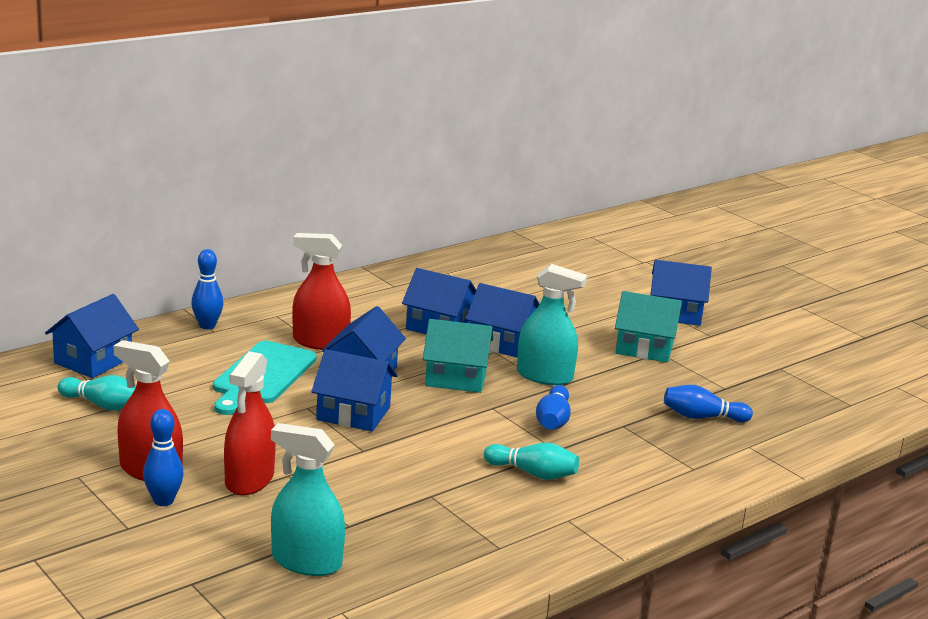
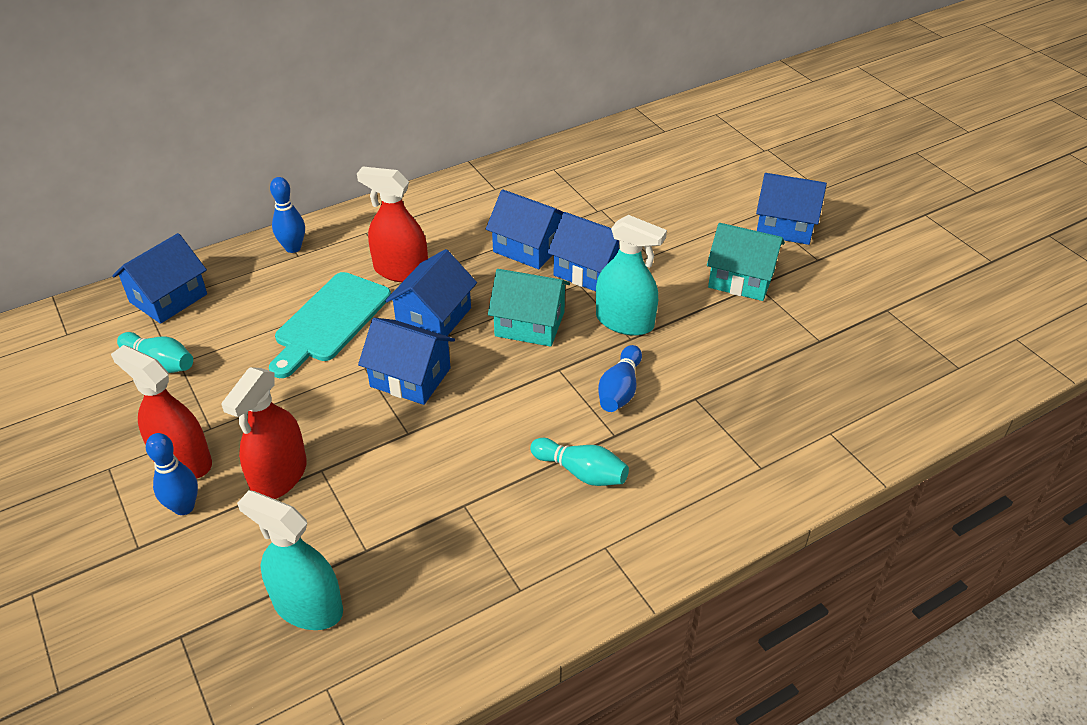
camera: 10 degrees right, 20 degrees up
blue bowling pin [664,385,753,422] -> none

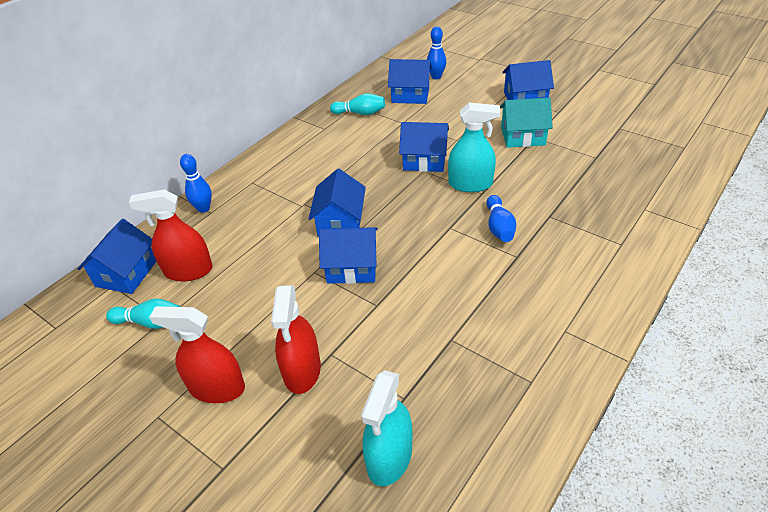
camera: 20 degrees left, 0 degrees up
blue bowling pin [146,433,198,515] -> blue bowling pin moved to [427,26,446,79]
turquoise spray bottle [237,490,343,630] -> turquoise spray bottle turned 75 degrees counterclockwise [361,370,413,486]
turquoise cutting board [269,272,391,378] -> none
red spray bottle [357,166,428,282] -> red spray bottle moved to [129,189,213,282]
blue house [486,189,564,269] -> blue house moved to [388,59,432,104]
turquoise house [488,269,570,347] -> none
turquoise bowling pin [530,438,629,486] -> turquoise bowling pin moved to [330,93,385,115]

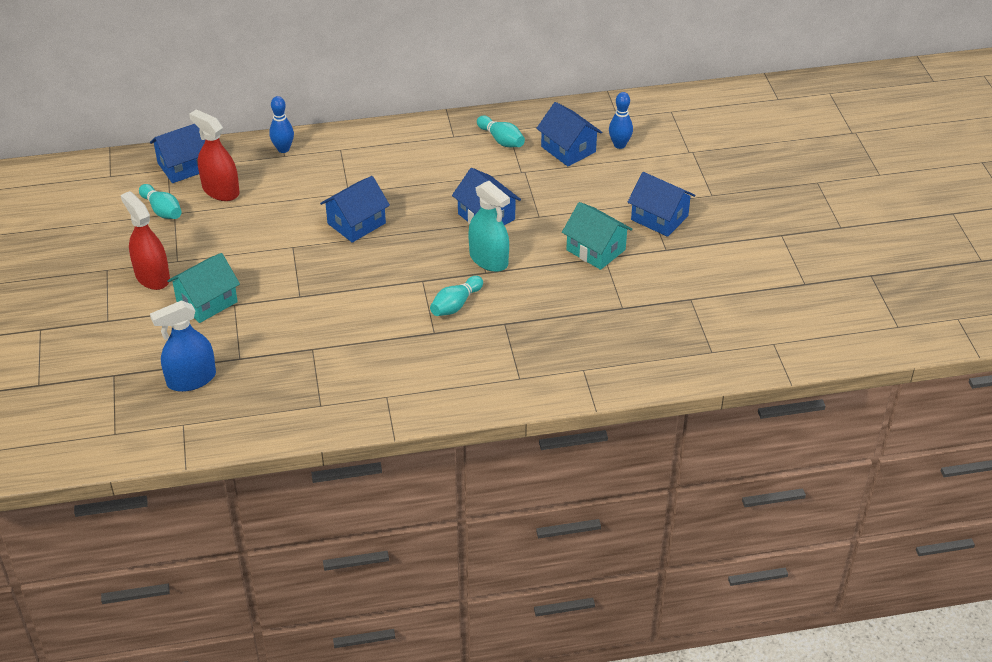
camera: 40 degrees right, 0 degrees up
red spray bottle [271,285,321,394] -> turquoise house [167,253,240,323]
blue house [319,227,378,284] -> none
turquoise spray bottle [361,370,413,486] -> blue spray bottle [150,300,216,392]
blue bowling pin [486,195,516,242] -> turquoise bowling pin [430,276,483,316]

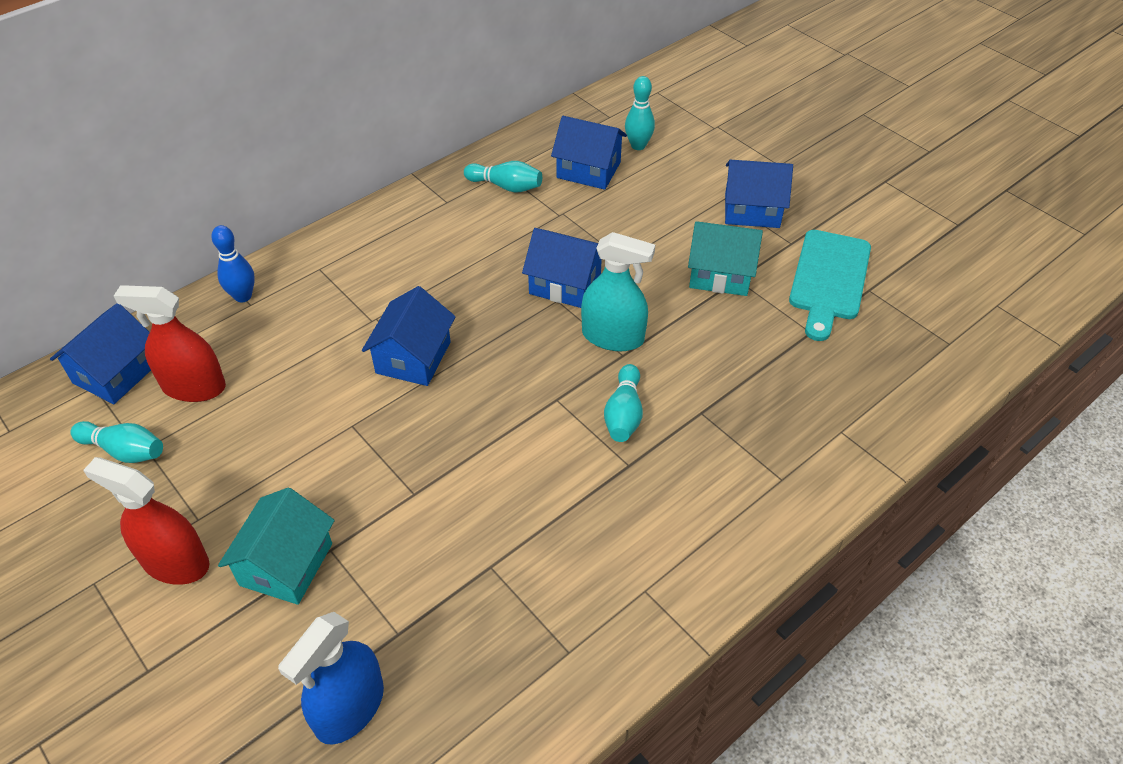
camera: 30 degrees left, 5 degrees up
blue bowling pin [609,92,633,149] -> turquoise bowling pin [625,76,655,150]
none -> turquoise cutting board [789,230,871,341]

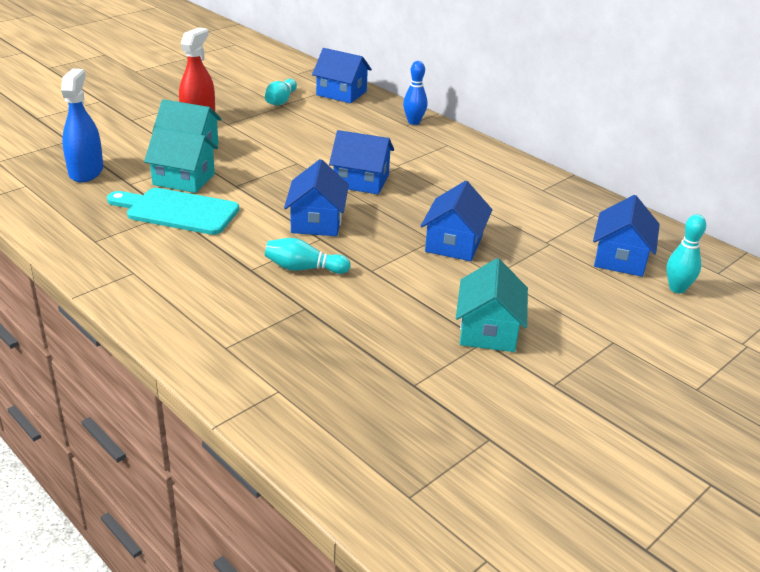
camera: 85 degrees right, 15 degrees down
red spray bottle [114,285,226,402] -> none
blue spray bottle [278,612,384,745] -> blue spray bottle turned 60 degrees clockwise [61,69,103,182]
turquoise bowling pin [464,161,542,193] -> none
turquoise spray bottle [581,232,655,351] -> none
blue house [725,160,793,228] -> blue house moved to [284,159,349,236]
turquoise cutting board [789,230,871,341] -> turquoise cutting board moved to [107,188,239,235]
none -> turquoise house [144,127,218,193]

